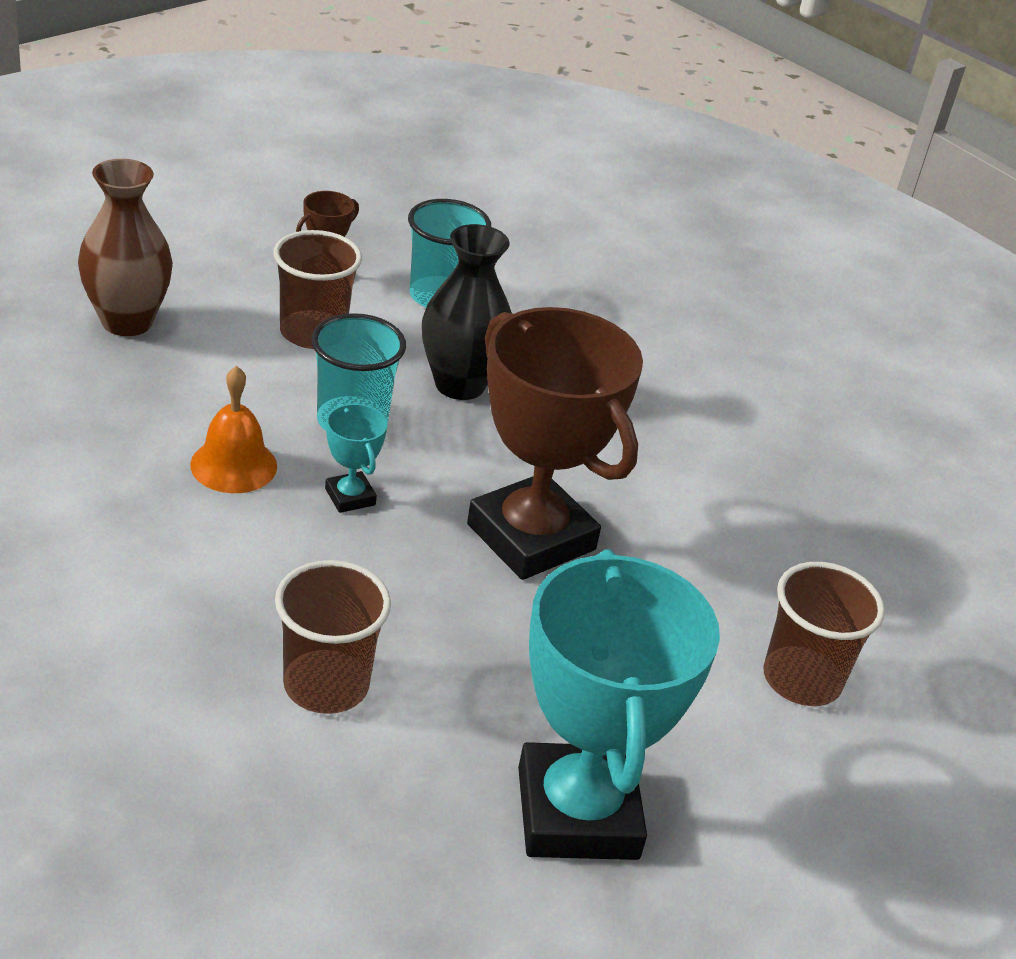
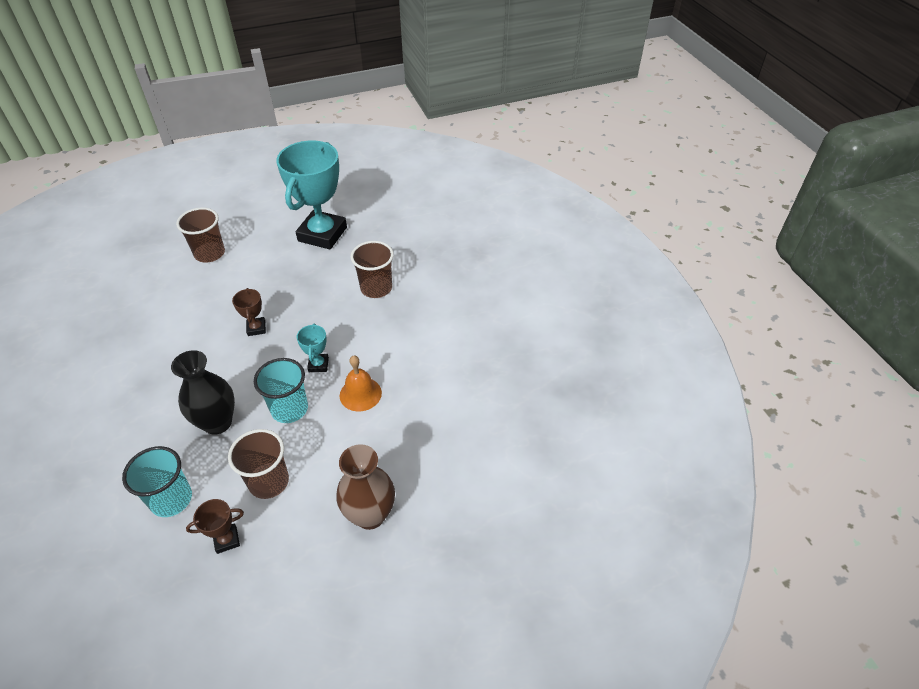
camera: 150 degrees left, 10 degrees up
brown trophy [467,307,643,580] -> brown trophy [232,288,266,336], size x0.42

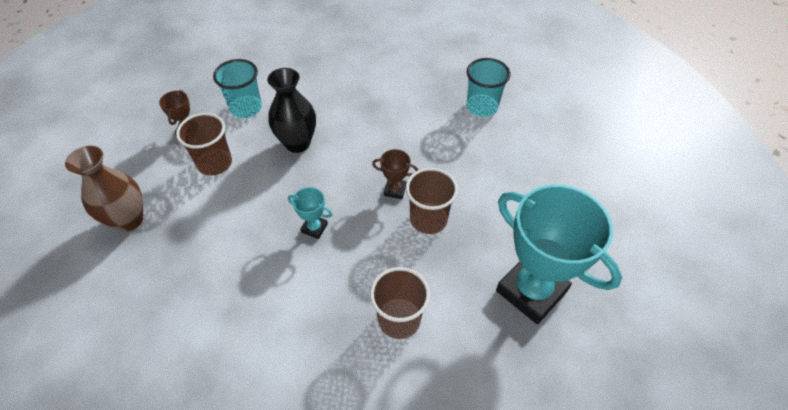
camera: 115 degrees right, 5 degrees up
brown cup [176,207,225,263] -> brown cup moved to [406,168,458,234]
turquoise cup [254,358,308,423] -> turquoise cup moved to [466,58,511,117]
orange bell [340,356,382,411] -> none

